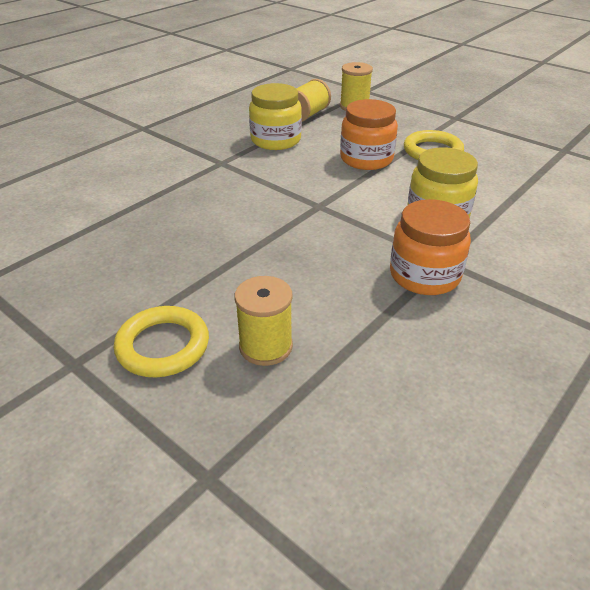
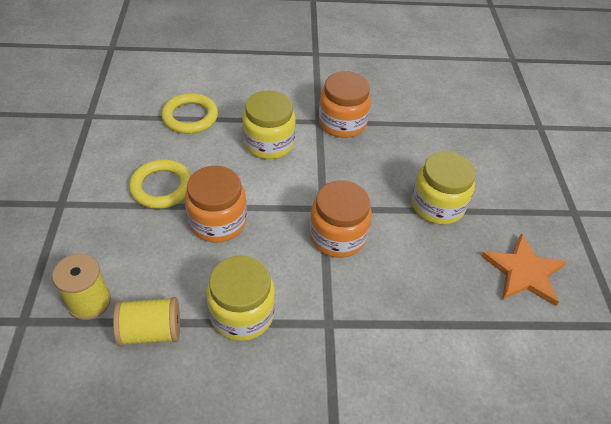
camera: 135 degrees left, 10 degrees up
yellow ring [114,306,209,377] -> yellow ring moved to [161,93,218,134]
yellow spool [234,276,293,366] -> none
none -> orange jar [310,180,372,258]
none -> yellow jar [412,151,476,225]
none -> orange star [481,233,566,306]

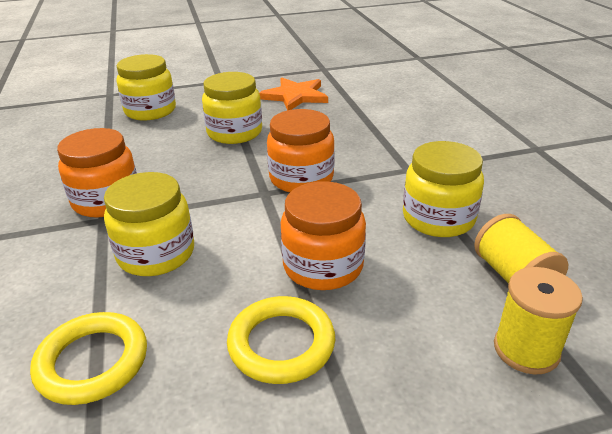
camera: 100 degrees left, 15 degrees down
none -> yellow jar [117,54,176,120]

